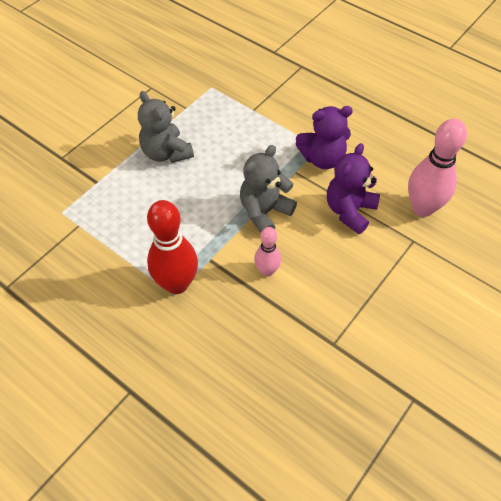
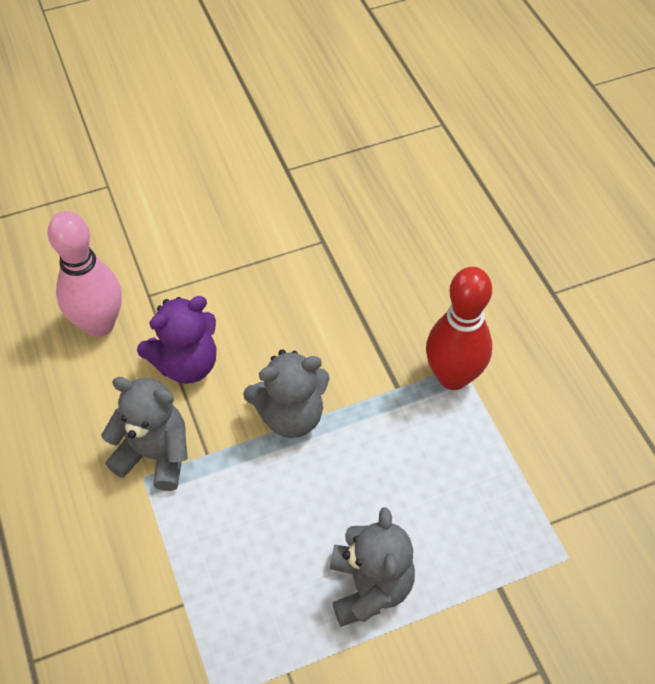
camera: 150 degrees left, 0 degrees up
pink bowling pin [254,227,281,277] -> none
purple teddy bear [296,106,353,169] -> grey teddy bear [101,377,188,491]

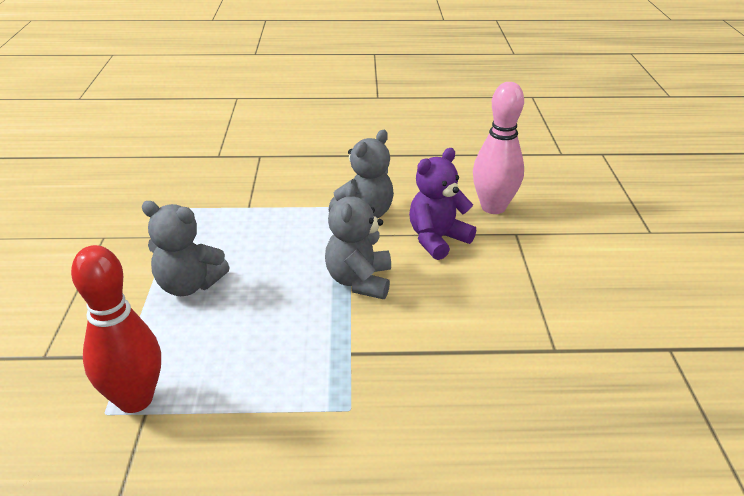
camera: 110 degrees right, 20 degrees down
purple teddy bear [137,296,216,384] -> purple teddy bear turned 60 degrees clockwise [409,148,476,260]
red bowling pin [426,267,492,390] -> red bowling pin moved to [71,245,161,413]

